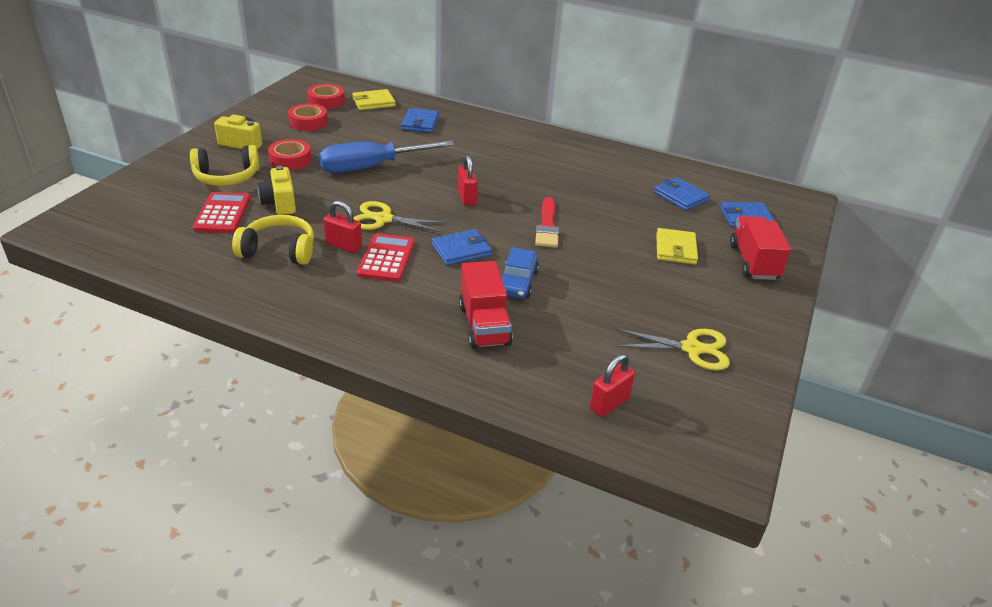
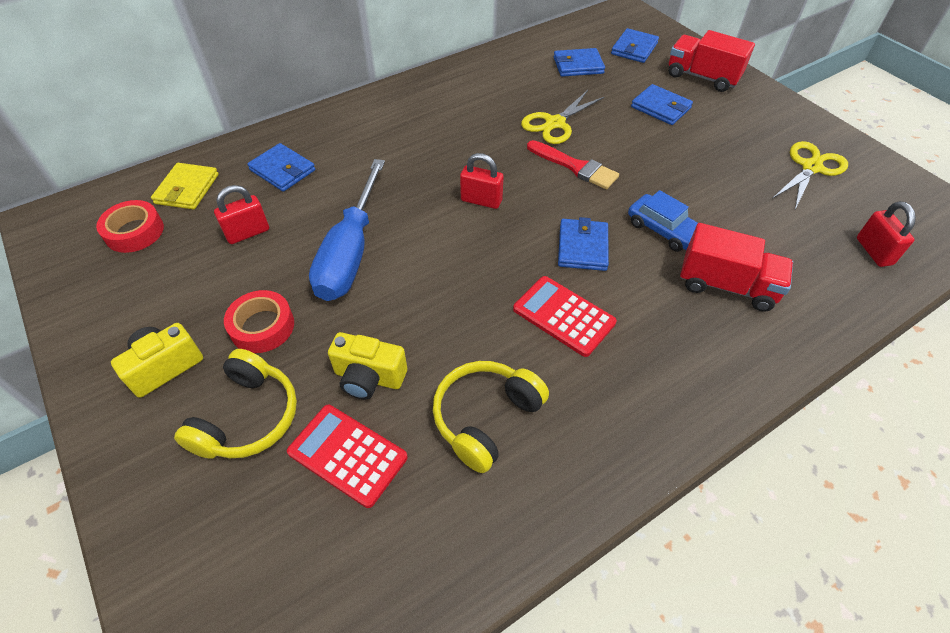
camera: 55 degrees left, 15 degrees up
red tape [288,103,328,131] -> none
red padlock [323,201,362,253] -> red padlock moved to [214,185,269,244]
yellow scissors [353,201,449,233] -> yellow scissors moved to [521,90,604,144]
yellow wallet [656,228,698,264] -> blue wallet [631,84,693,125]

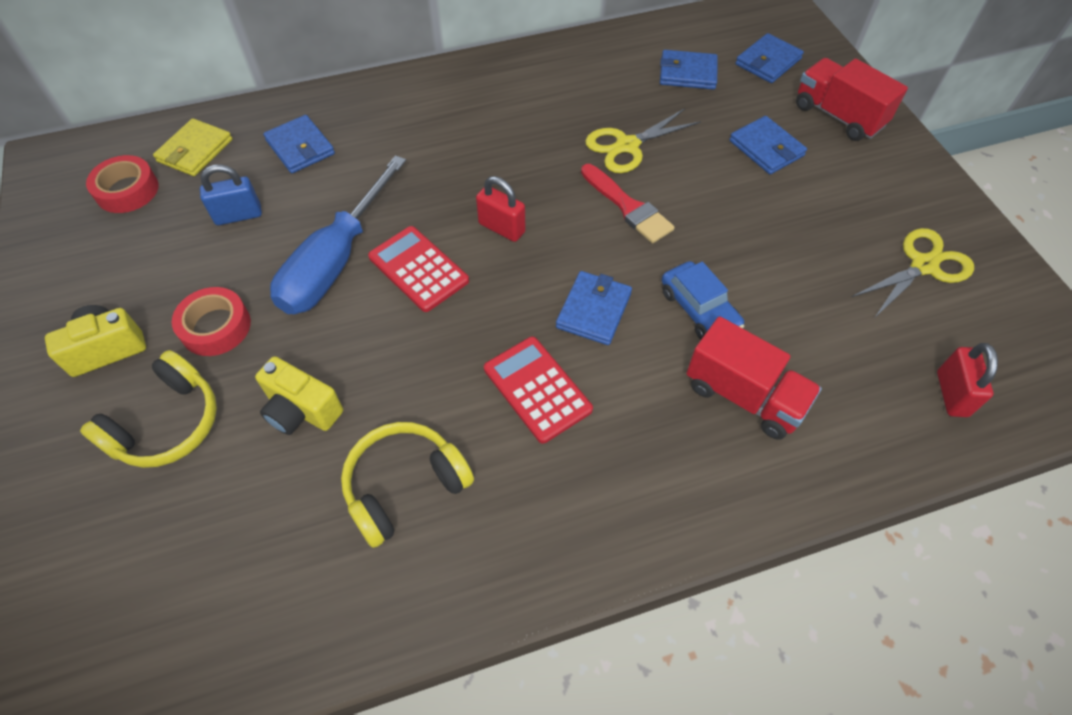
camera: 15 degrees right, 5 degrees up
red padlock [214,185,269,244] -> blue padlock [200,164,262,225]
red calculator [287,405,408,508] -> red calculator moved to [368,226,469,312]

